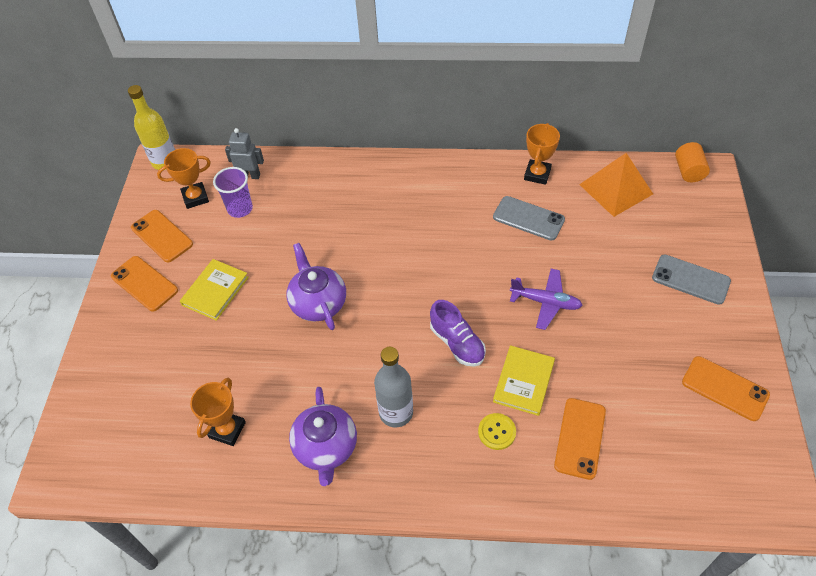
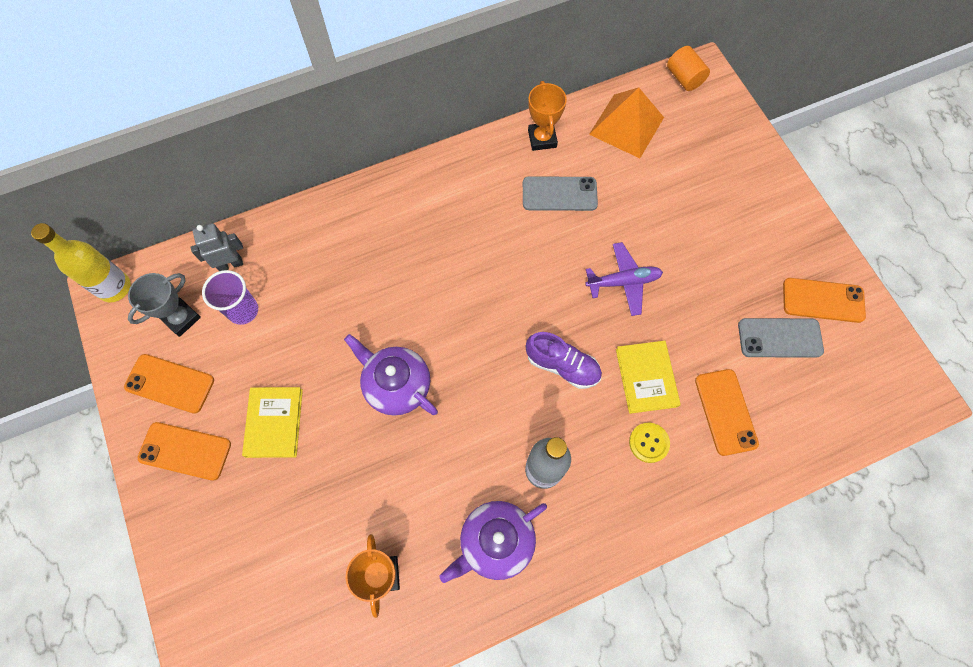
camera: 30 degrees left, 15 degrees up
orange trophy [157,148,211,209] -> grey trophy [128,273,201,337]
purple teapot [289,387,357,486] -> purple teapot turned 90 degrees clockwise [439,501,547,583]
grey phone [652,255,731,305] -> grey phone moved to [738,318,824,357]

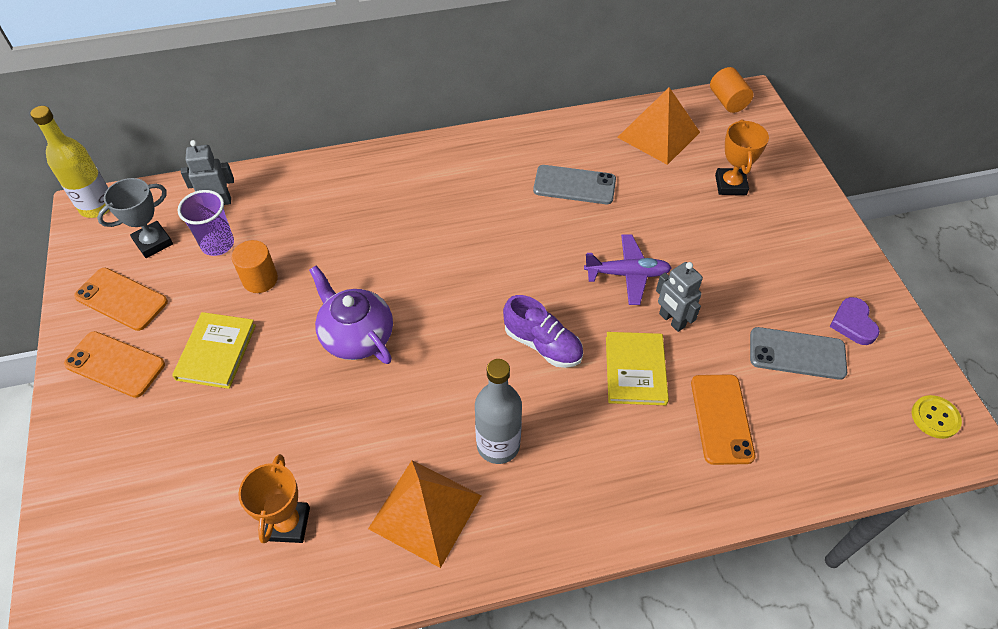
camera: 10 degrees right, 15 degrees down
purple teapot [439,501,547,583] -> orange pyramid [368,460,482,568]
orange trophy [528,81,567,151] -> orange trophy moved to [715,119,769,195]
yellow button [629,423,670,463] -> yellow button moved to [912,395,962,439]
orange phone [783,278,866,323] -> purple heart [830,297,880,345]
none -> orange cylinder [232,240,278,293]
none -> grey robot [656,262,703,332]

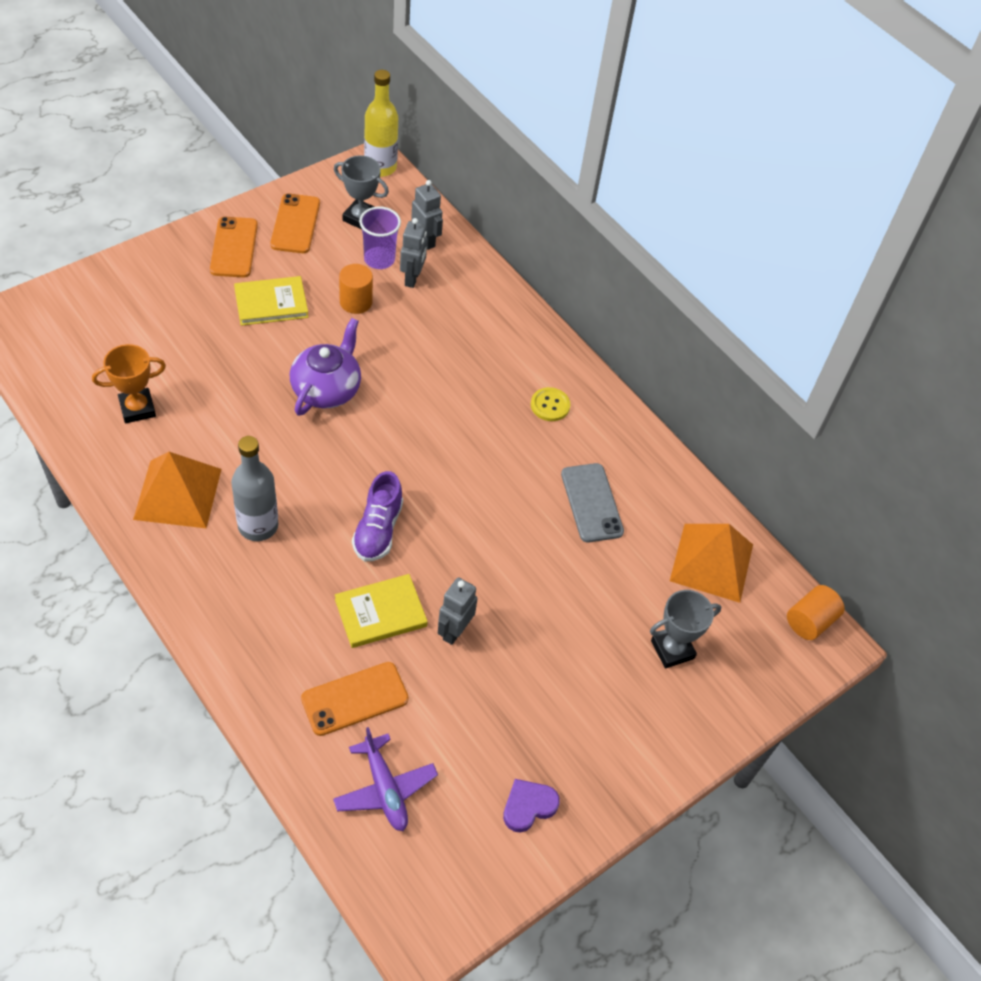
camera: 60 degrees right, 0 degrees up
purple plane [584,234,671,305] -> purple plane moved to [333,727,438,831]
orange trophy [715,119,769,195] -> grey trophy [650,590,721,668]
grey phone [750,327,847,380] -> none
yellow button [912,395,962,439] -> yellow button moved to [531,387,570,421]
none -> grey robot [400,218,427,288]

